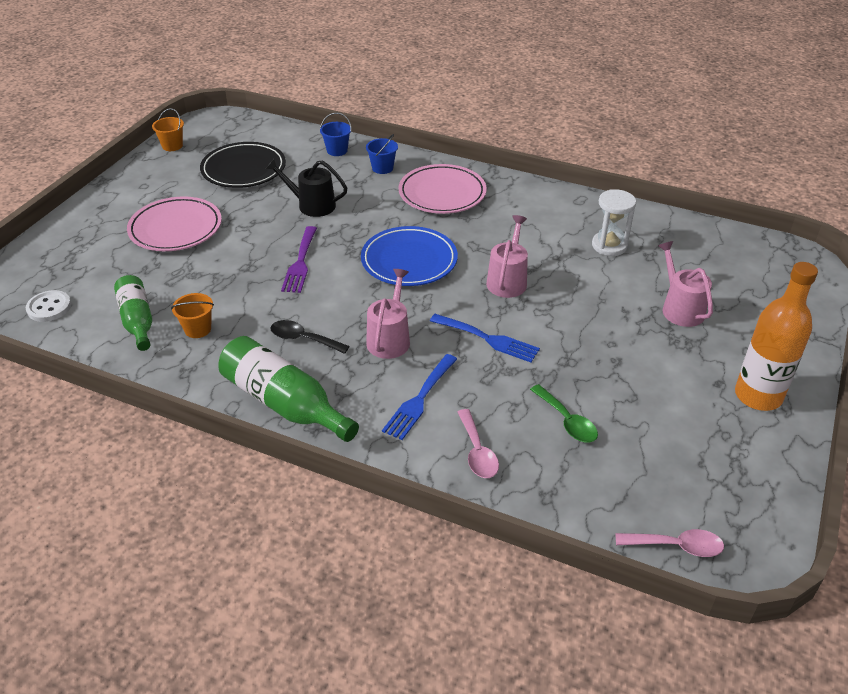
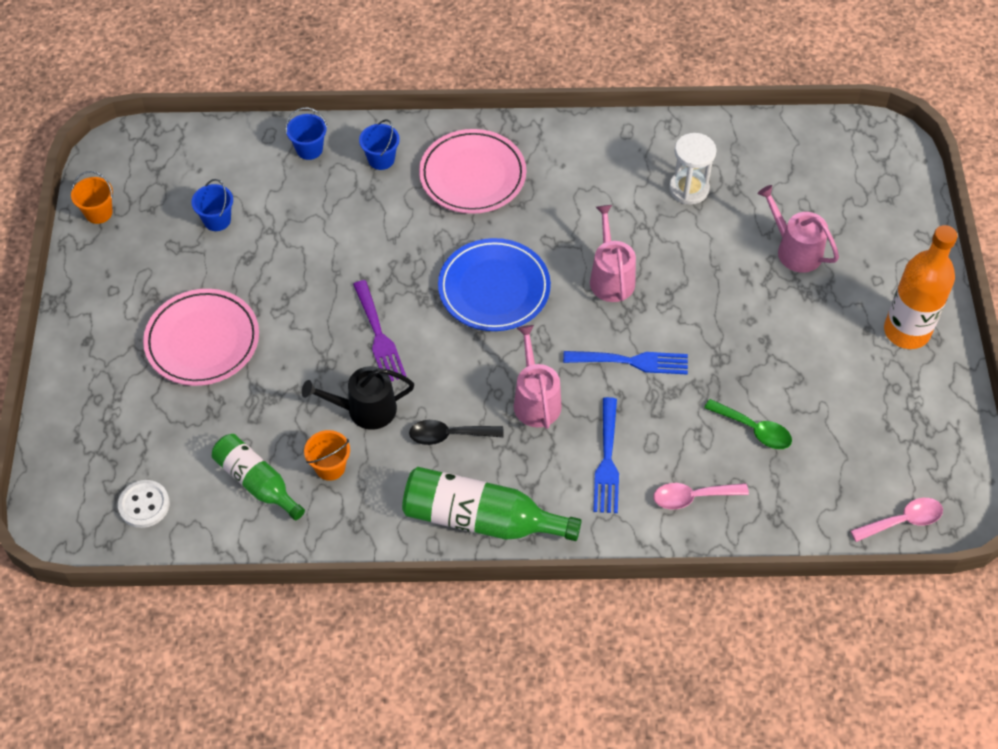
camera: 25 degrees left, 15 degrees up
black plate [200,142,286,188] -> blue bucket [191,179,233,231]
black watering can [266,159,347,217] -> black watering can moved to [302,366,414,430]
pink spoon [457,409,499,478] -> pink spoon turned 120 degrees clockwise [654,483,749,509]

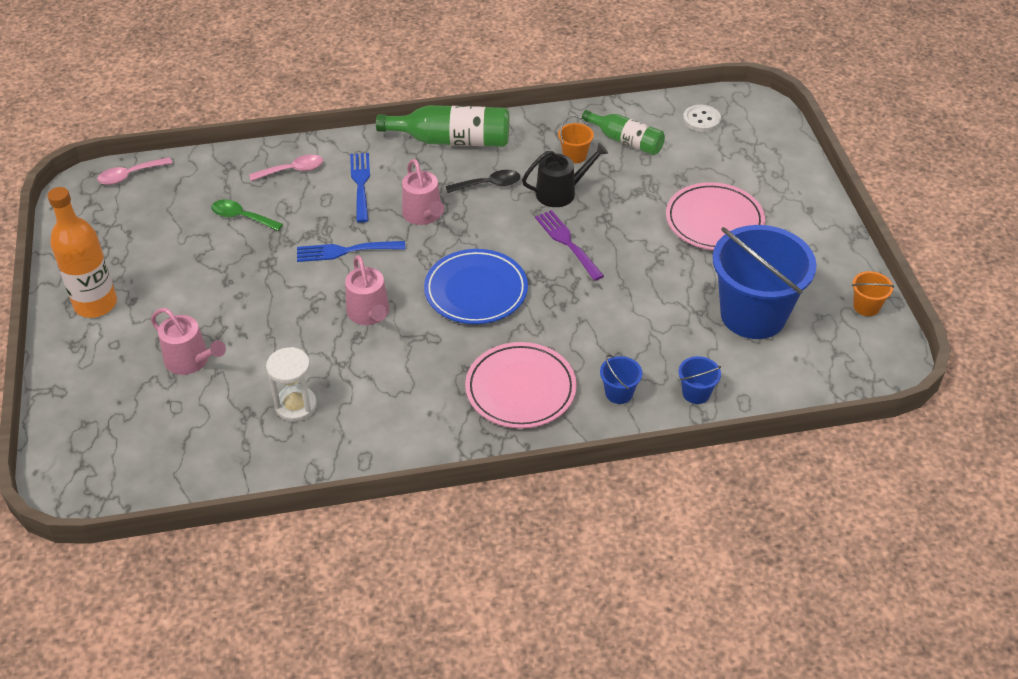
camera: 170 degrees right, 10 degrees down
blue bucket [191,179,233,231] -> blue bucket [713,225,817,339], size x2.49

